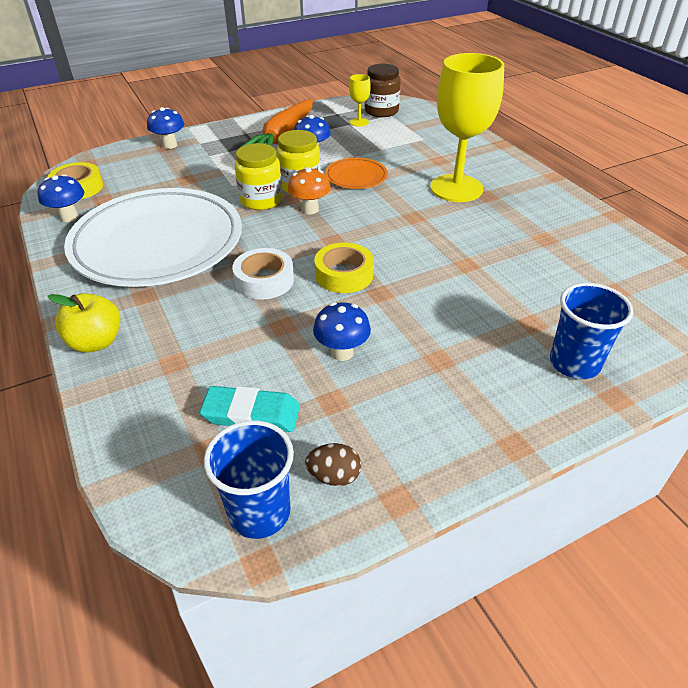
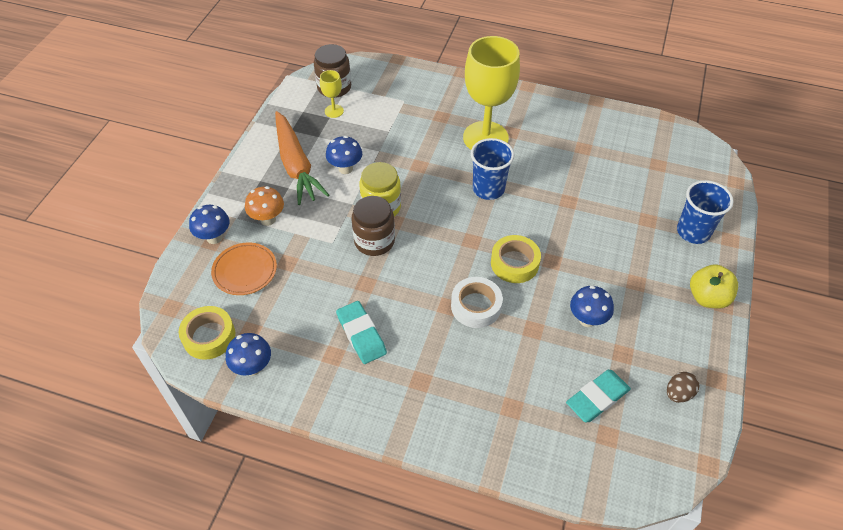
camera: 45 degrees left, 10 degrees up
yellow apple [48,293,120,353] -> yellow apple moved to [690,264,738,309]
white plate [64,188,242,287] -> turquoise eraser [336,301,387,364]
blue cup [204,420,294,539] -> blue cup moved to [471,138,514,200]
yellow jar [235,143,282,210] -> brown jar [351,196,395,256]
orange mushroom [288,167,331,214] -> orange mushroom moved to [245,186,284,226]
orange plate [325,158,388,189] -> orange plate moved to [211,242,277,295]

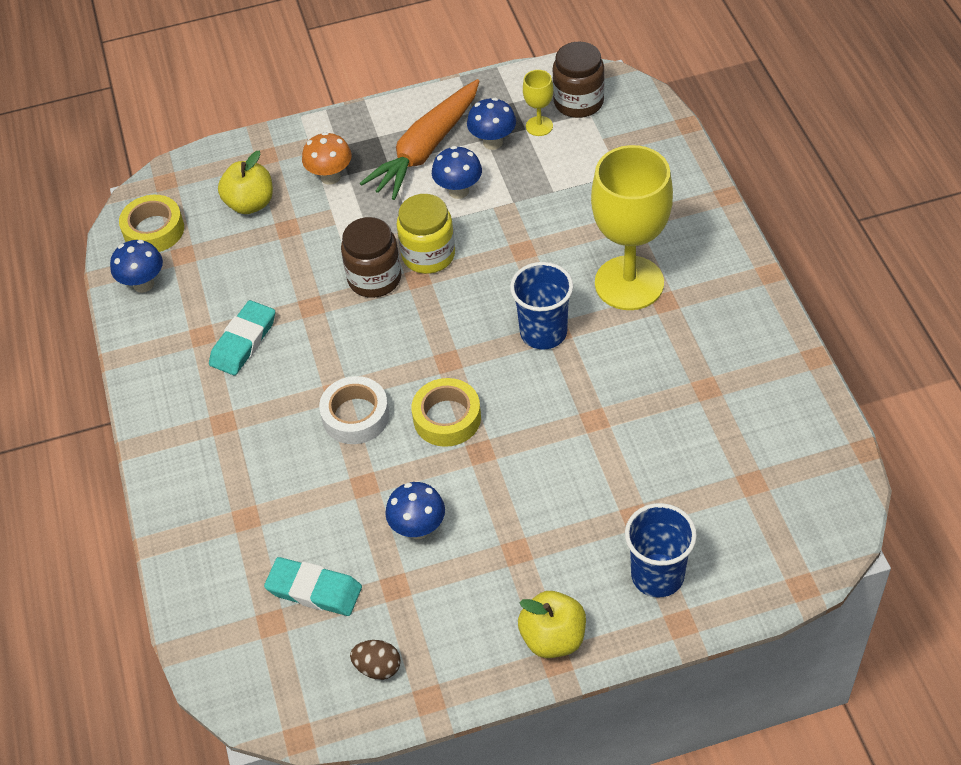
camera: 60 degrees right, 0 degrees up
blue mushroom [189,205,229,244] -> blue mushroom moved to [467,98,516,150]
orange plate [211,242,277,295] -> yellow apple [218,151,273,214]

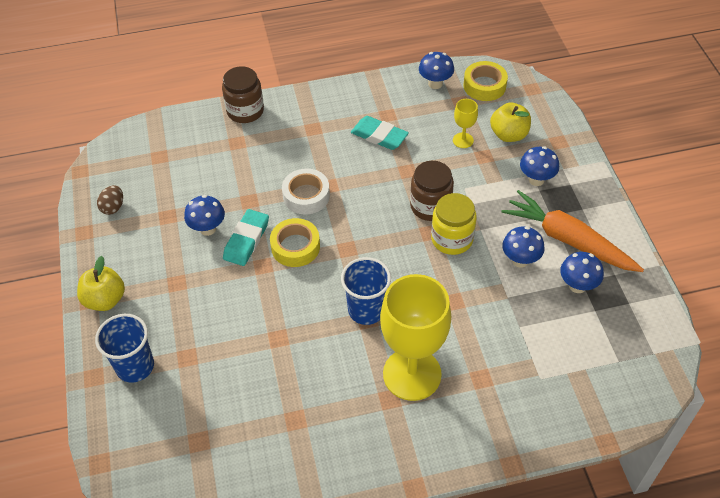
camera: 90 degrees right, 0 degrees up
turquoise eraser [264,557,362,616] -> turquoise eraser moved to [223,209,269,266]
orange mushroom [302,132,352,185] -> blue mushroom [520,146,559,186]
yellow goblet [523,70,553,136] -> yellow goblet moved to [453,99,478,148]
brown jar [552,41,605,118] -> brown jar moved to [222,66,264,123]

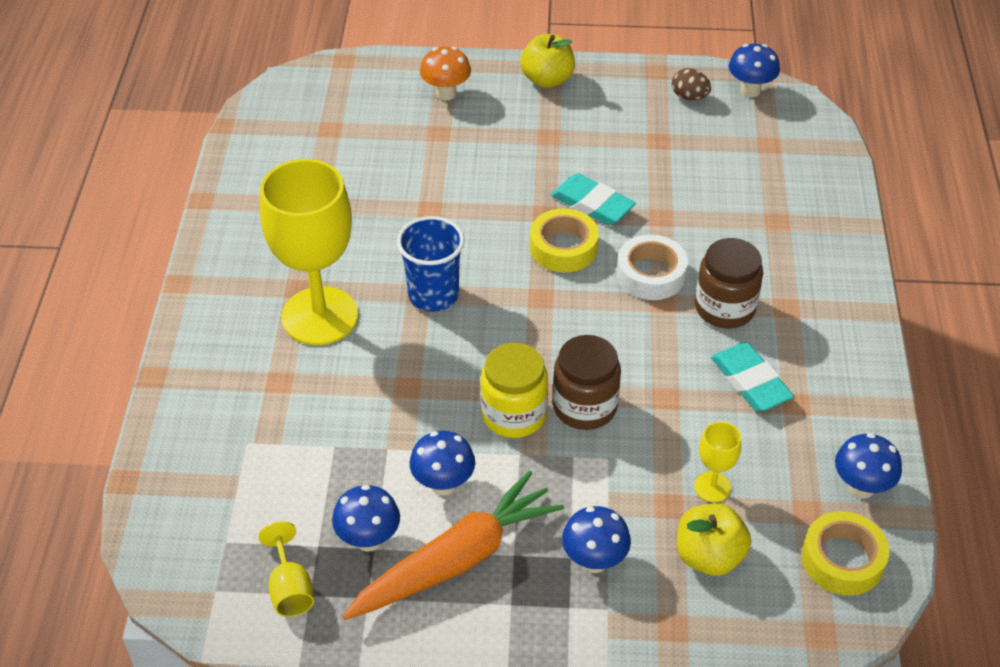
camera: 105 degrees right, 5 degrees down
blue cup [95,314,154,383] -> orange mushroom [420,47,471,101]
blue mushroom [184,195,225,236] -> blue mushroom moved to [728,44,780,97]
brown jar [222,66,264,123] -> brown jar moved to [695,238,763,328]
turquoise eraser [351,116,409,150] -> turquoise eraser turned 75 degrees counterclockwise [711,343,794,411]
none -> yellow goblet [258,521,314,617]

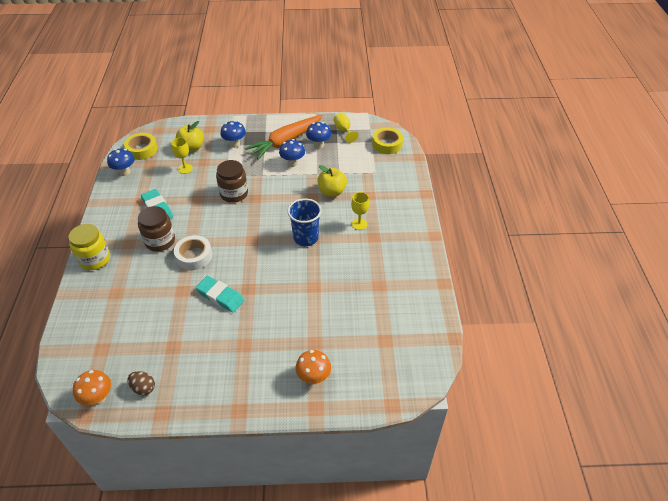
camera: 175 degrees right, 0 degrees up
yellow goblet [260,159,358,345] -> yellow goblet [351,192,369,230], size x0.43
yellow jar [481,343,548,438] -> yellow jar moved to [68,224,110,270]
yellow apple [520,34,575,88] -> yellow apple moved to [317,165,347,197]
yellow tape [530,208,599,273] -> yellow tape moved to [372,128,403,154]
blue mushroom [728,44,780,97] -> orange mushroom [73,370,111,405]

